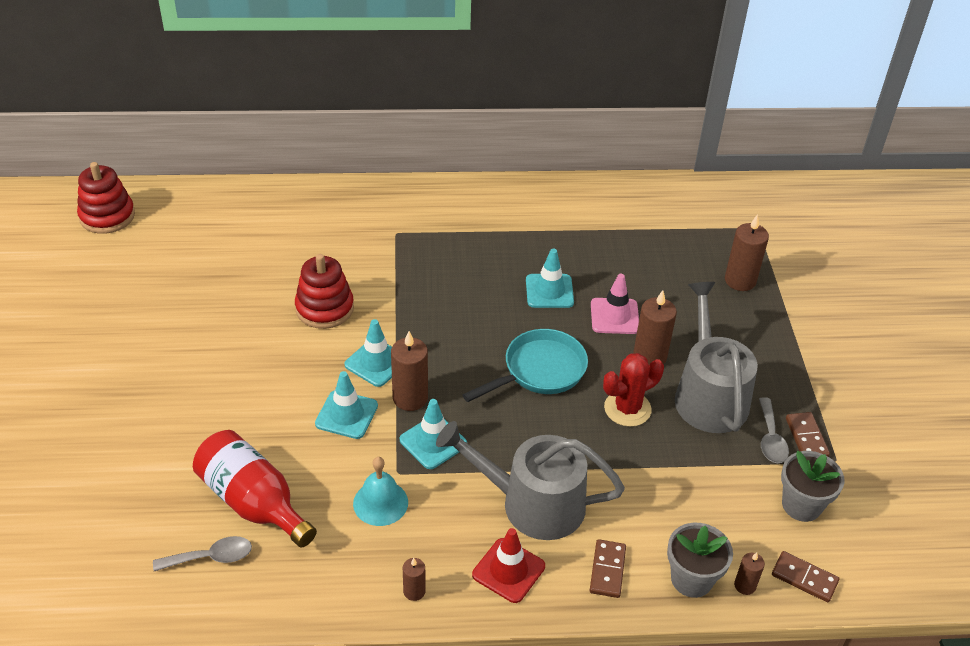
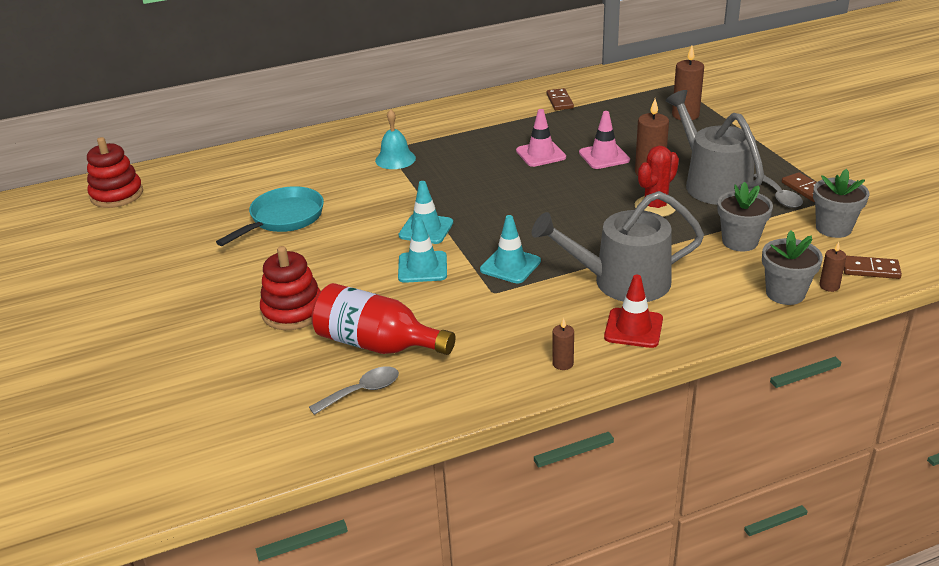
camera: 15 degrees left, 10 degrees down
red stacking toy [295,254,354,329] -> red stacking toy moved to [260,246,320,330]
turquoise bell [353,457,408,526] -> turquoise bell moved to [375,109,416,169]
brown candle [391,331,428,411] -> none
turquoise pan [463,329,588,402] -> turquoise pan moved to [216,186,324,246]
turquoise traffic cone [526,249,574,308] -> pink traffic cone [516,109,566,167]
brown domino [590,539,626,598] -> brown domino moved to [546,88,574,110]
none -> grey flower pot [717,182,773,251]

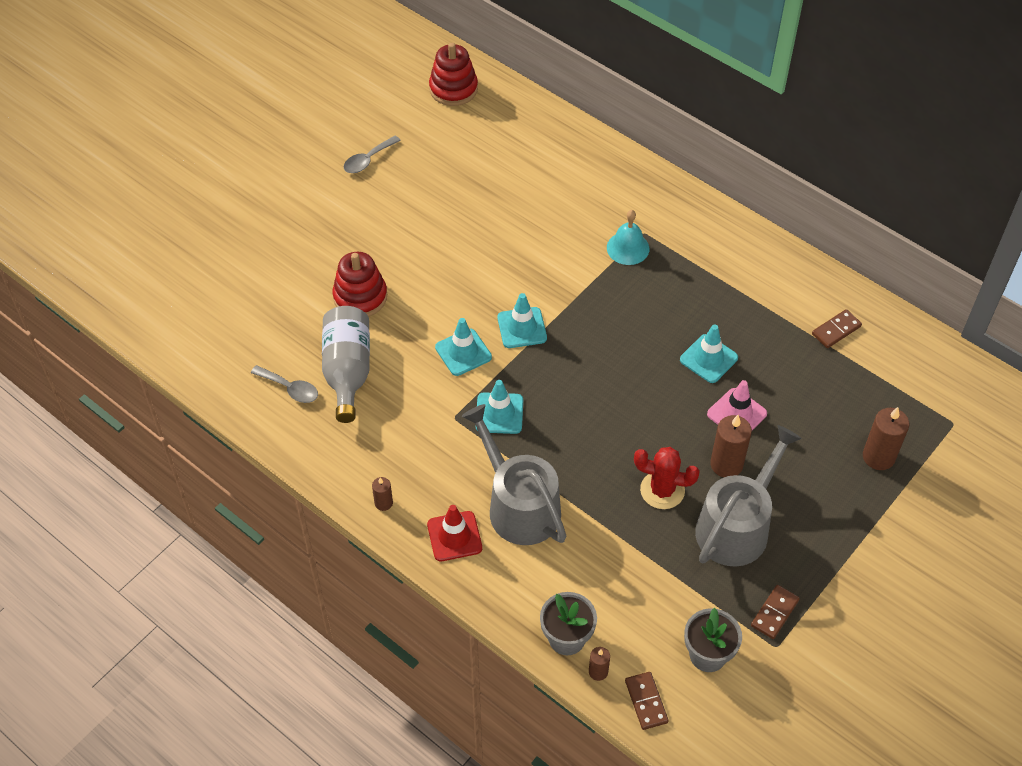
camera: 60 degrees right, 20 degrees up
turquoise pan [216,186,324,246] -> none
red bottle [312,283,455,355] -> grey bottle [322,306,370,423]
pink traffic cone [516,109,566,167] -> turquoise traffic cone [680,324,738,383]
grey flower pot [717,182,773,251] -> none
grey spoon [754,174,803,208] -> grey spoon moved to [344,136,401,173]

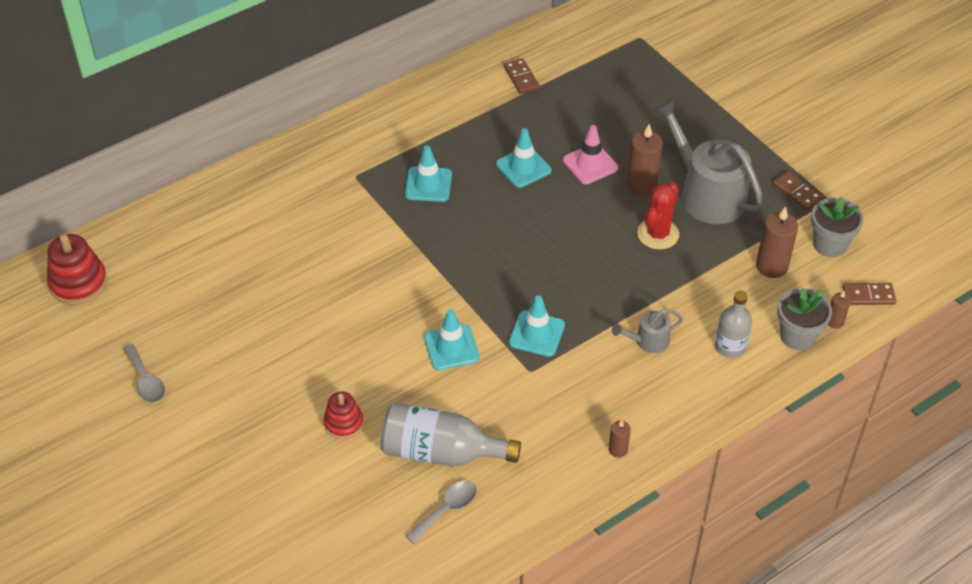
camera: 75 degrees left, 5 degrees down
red stacking toy [332,252,387,317] -> red stacking toy [324,392,364,439], size x0.64
red traffic cone [427,505,482,561] -> none
grey watering can [462,404,567,545] -> grey watering can [612,309,683,353], size x0.47
turquoise traffic cone [497,293,547,348] -> turquoise traffic cone moved to [405,146,452,202]
turquoise bell [607,210,649,265] -> none
brown candle [863,407,909,470] -> brown candle moved to [756,206,798,278]
none -> grey bottle [715,290,752,358]

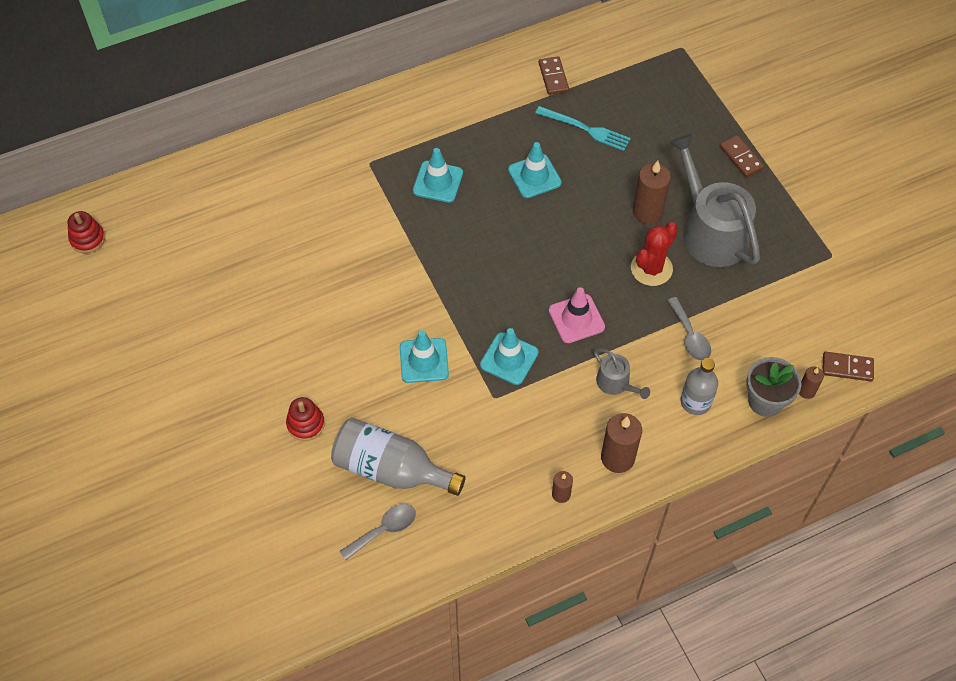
camera: 10 degrees right, 10 degrees up
red stacking toy [47,234,107,305] -> red stacking toy [67,211,105,253], size x0.64
grey spoon [123,344,165,403] -> grey spoon moved to [667,297,711,361]
pink traffic cone [563,125,618,184] -> pink traffic cone moved to [549,287,605,343]
grey watering can [612,309,683,353] -> grey watering can turned 120 degrees counterclockwise [594,348,650,399]
brown candle [756,206,798,278] -> brown candle moved to [601,413,642,473]
brown domino [773,171,823,210] -> brown domino moved to [720,135,764,177]
grey flower pot [811,196,863,257] -> none
none -> turquoise fork [535,106,631,151]

